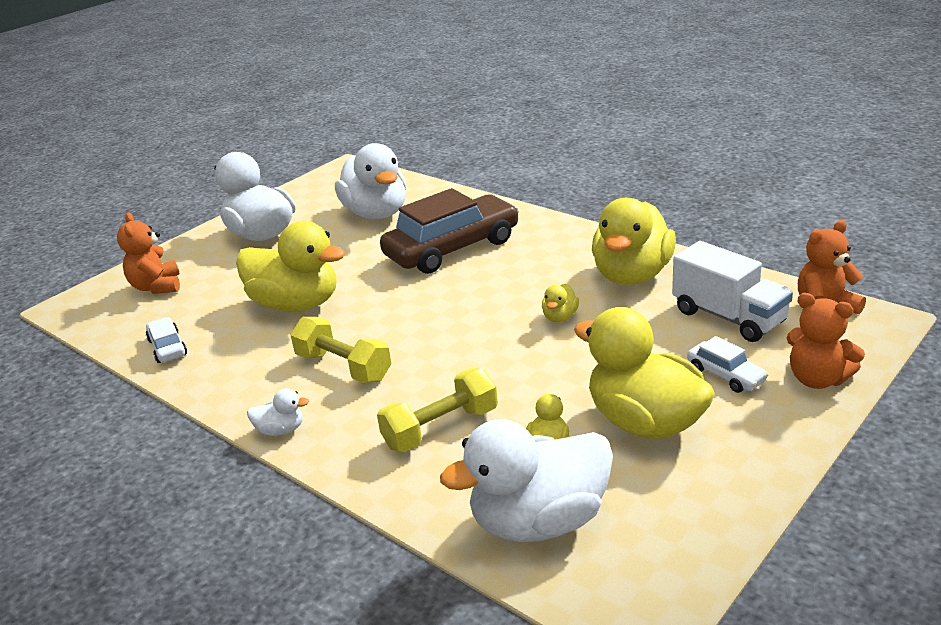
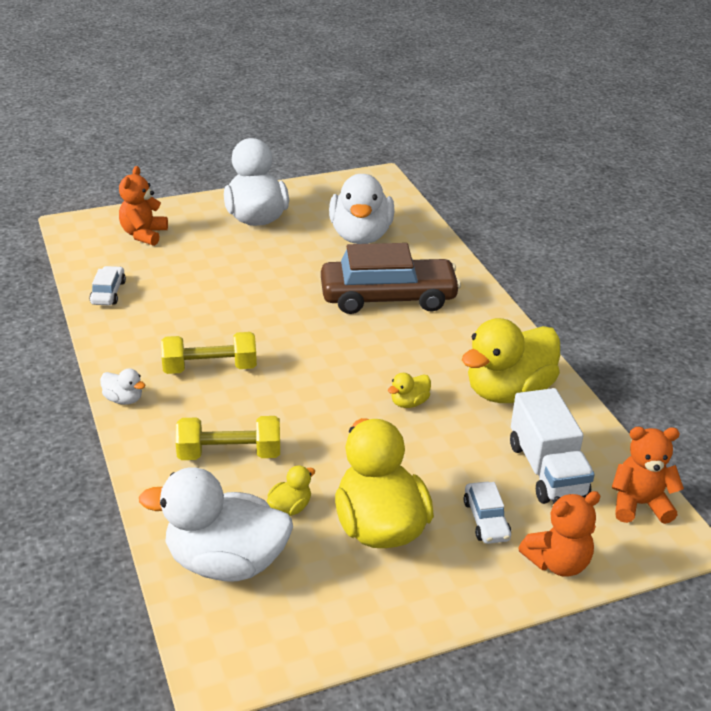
camera: 25 degrees right, 5 degrees up
yellow duck [236,221,345,312] -> none
yellow dumbbell [290,317,391,383] -> yellow dumbbell turned 75 degrees counterclockwise [161,332,257,374]
orange teddy bear [787,293,865,389] -> orange teddy bear turned 90 degrees counterclockwise [518,491,601,577]

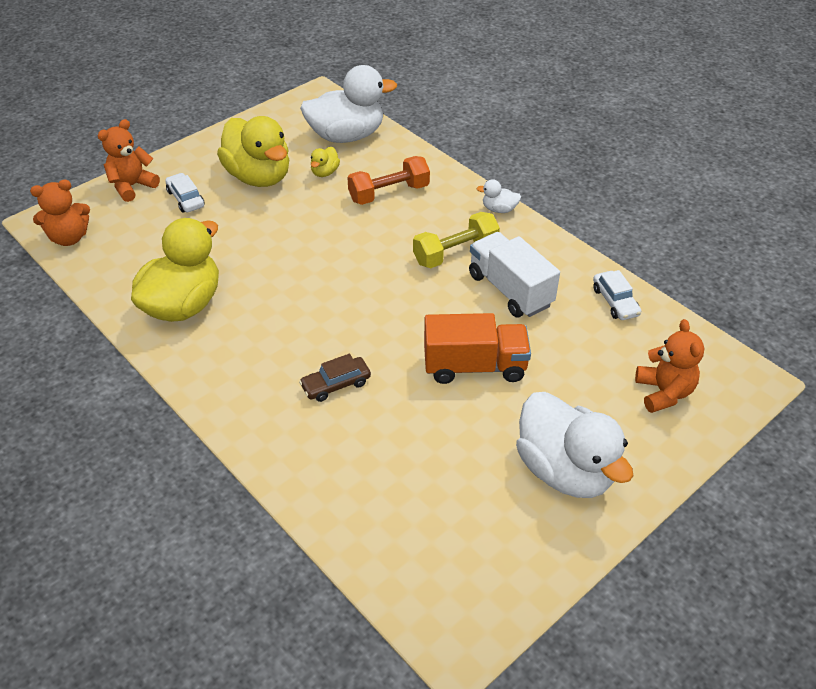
camera: 160 degrees right, 10 degrees up
yellow dumbbell [175,416,280,460] -> orange dumbbell [347,156,430,205]
brown car [321,243,461,314] -> brown car [299,354,371,402], size x0.44
white duck [329,174,395,244] -> none
yellow duck [388,373,431,408] -> none
white truck [510,388,595,504] -> white truck moved to [469,232,560,317]
none -> orange truck [424,313,531,384]

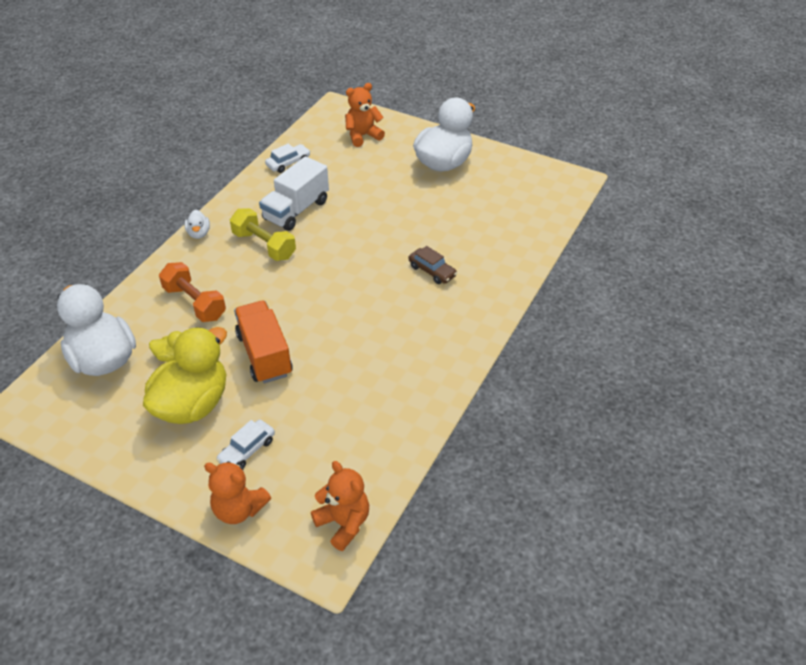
camera: 110 degrees left, 0 degrees up
yellow duck [131,218,219,322] -> none
orange truck [424,313,531,384] -> orange truck moved to [234,301,293,383]

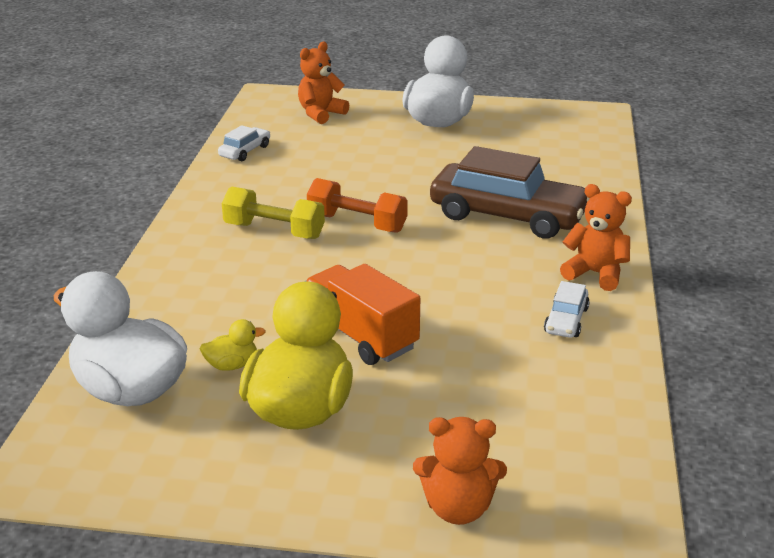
camera: 20 degrees left, 15 degrees down
orange dumbbell [159,262,226,322] -> orange dumbbell moved to [307,178,408,233]
white duck [184,210,210,239] -> none
white car [216,419,275,468] -> white car moved to [544,281,590,338]
white truck [259,156,329,231] -> none
orange teddy bear [311,461,369,551] -> orange teddy bear moved to [560,184,632,291]
brown car [409,246,457,284] -> brown car [430,146,590,239], size x2.25

